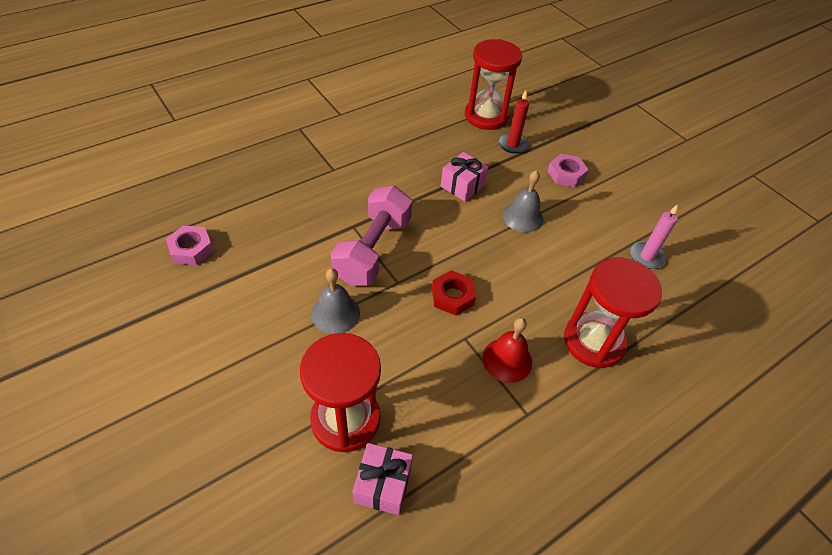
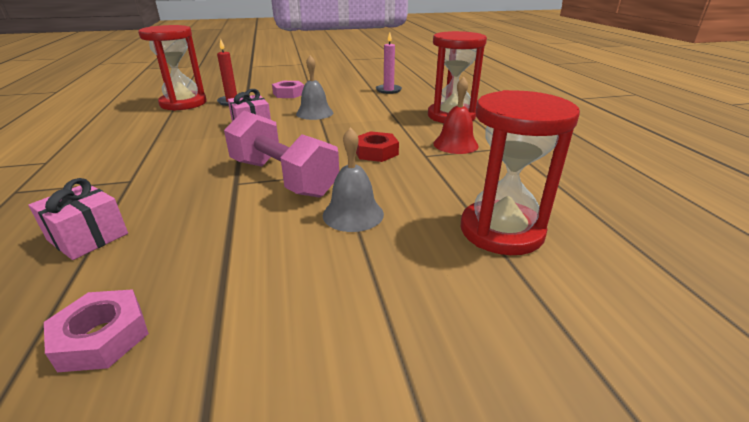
camera: 65 degrees left, 20 degrees down
pink gift [353,443,413,515] -> pink gift moved to [28,178,128,260]

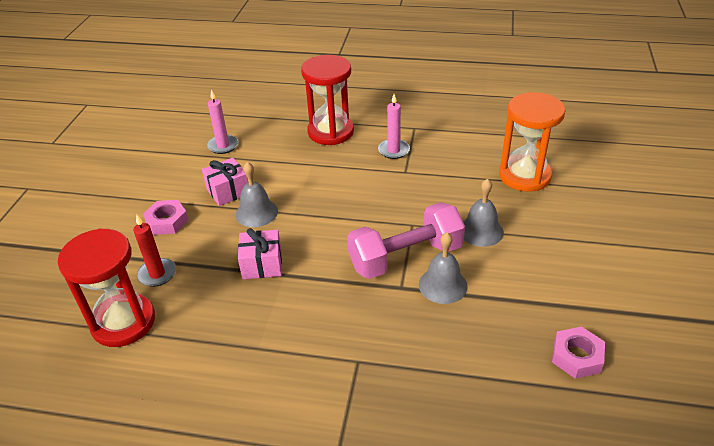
camera: 65 degrees left, 10 degrees up
pink gift [28,178,128,260] -> pink gift moved to [202,158,248,206]
red nut [356,131,399,162] -> none
red bell [433,77,479,154] -> pink candle [378,94,410,159]
red hourglass [461,90,580,255] -> orange hourglass [499,92,566,192]
none -> grey bell [419,232,468,304]

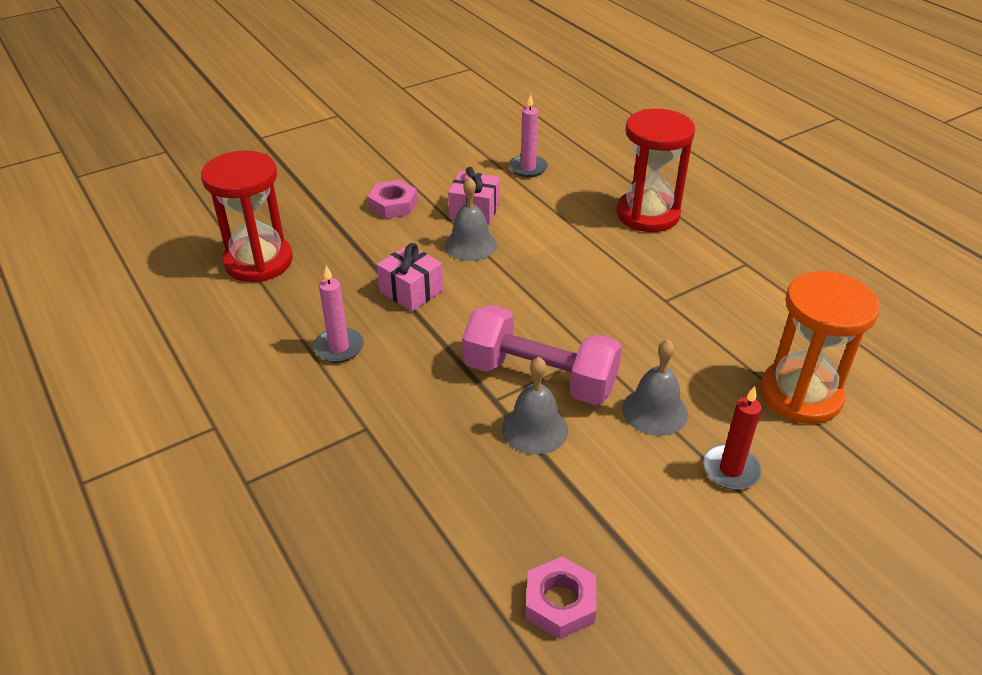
camera: 45 degrees right, 0 degrees up
red candle [133,215,176,287] -> red candle moved to [703,386,762,490]
pink candle [378,94,410,159] -> pink candle moved to [313,265,364,363]

